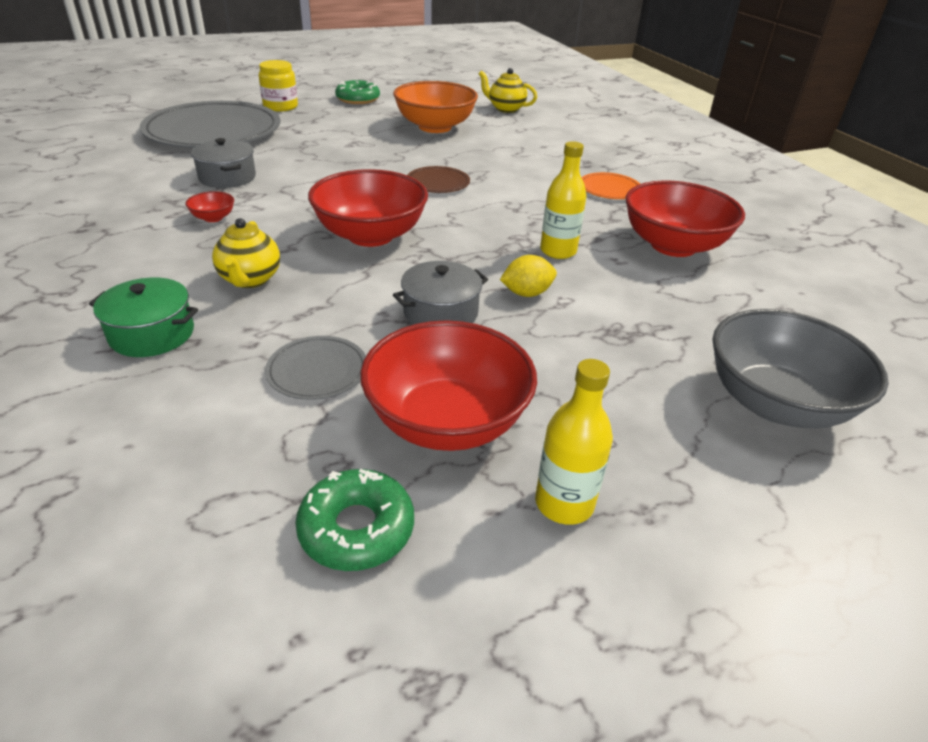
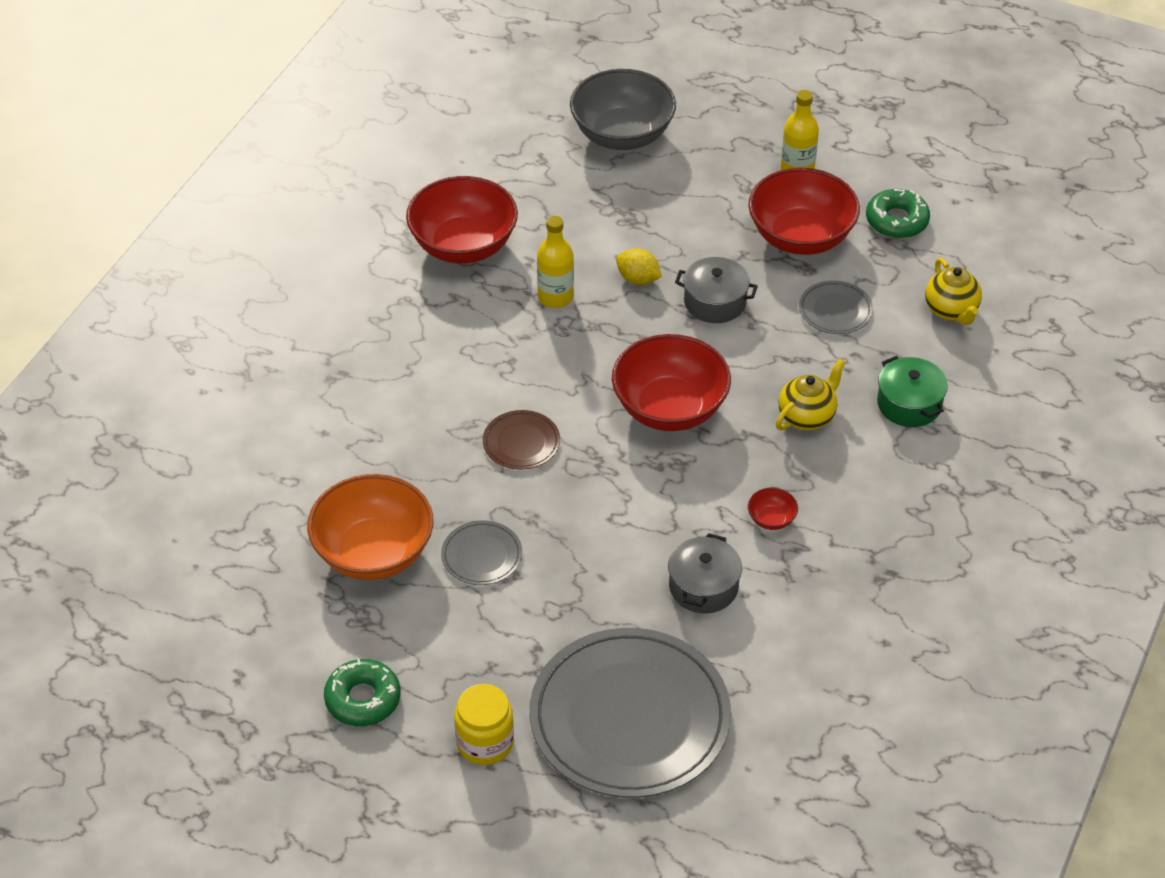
camera: 130 degrees left, 10 degrees up
yellow teapot [478,68,537,113] -> yellow teapot moved to [925,258,982,325]
orange plate [581,172,640,199] -> none
none -> grey plate [441,520,522,585]

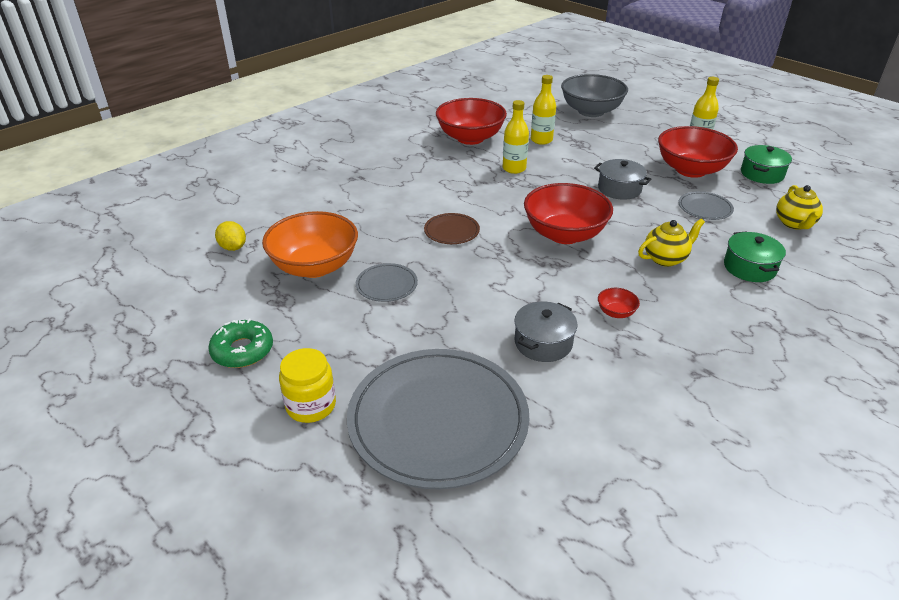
camera: 20 degrees right, 10 degrees down
yellow lemon [616,248,662,285] -> yellow lemon moved to [215,221,246,251]
green donut [866,189,930,238] -> green pot [741,145,792,184]
none -> yellow bottle [531,75,556,145]

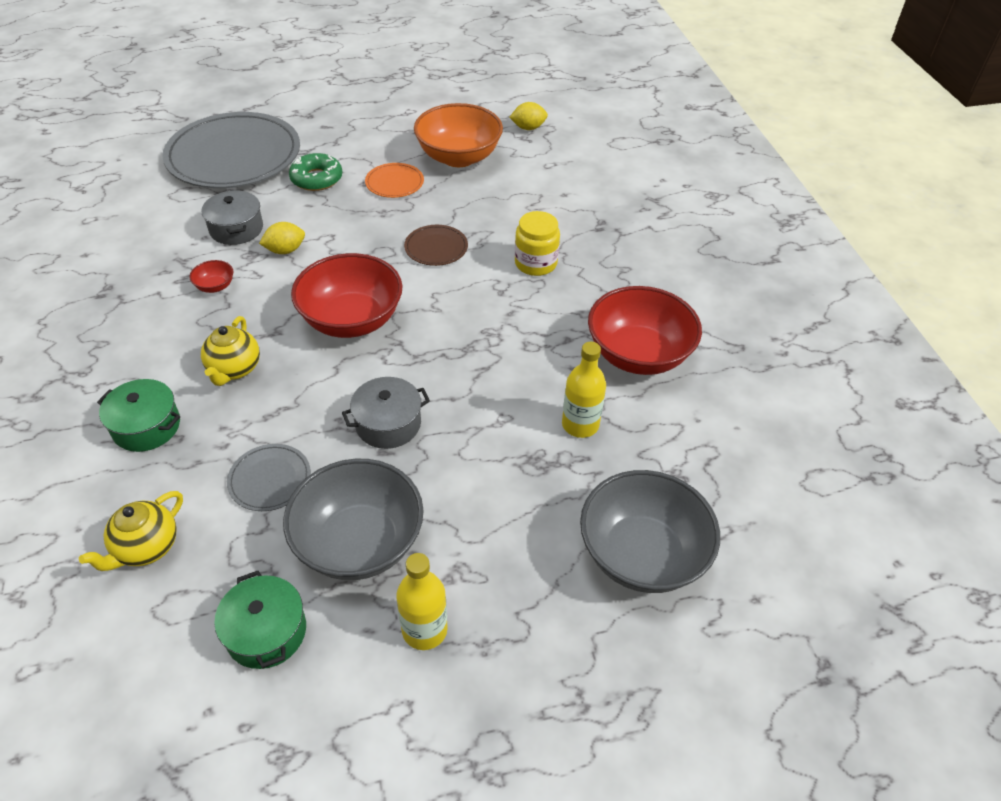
camera: 120 degrees right, 10 degrees up
green donut [208,319,273,368] -> green donut moved to [289,153,342,191]
yellow jar [279,348,336,423] -> yellow jar moved to [515,211,560,276]
grey plate [356,263,418,302] -> orange plate [365,163,424,198]
yellow bottle [503,100,529,174] -> none
red bowl [658,126,738,178] -> grey bowl [283,459,424,580]
yellow teapot [776,185,823,230] -> yellow teapot turned 90 degrees counterclockwise [79,491,183,571]
none -> yellow lemon [259,222,305,254]

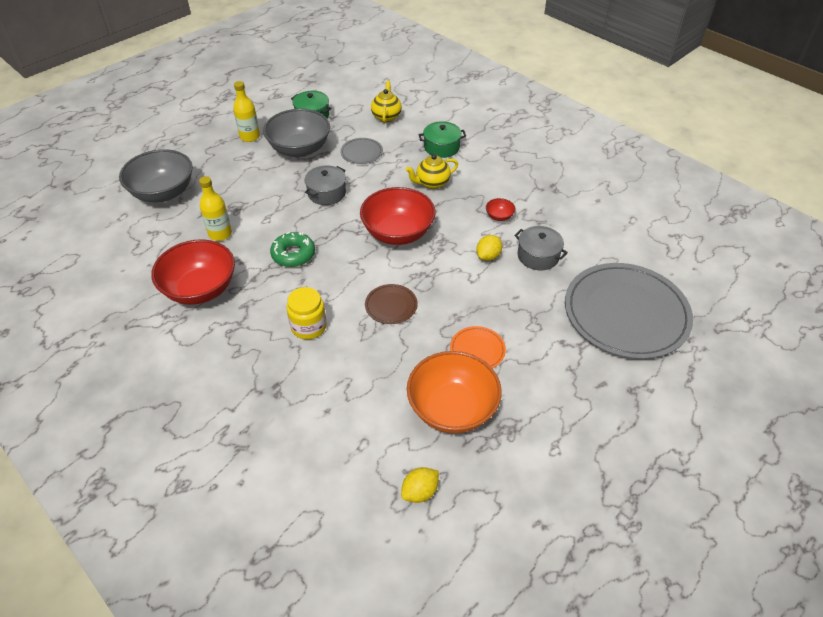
camera: 150 degrees right, 0 degrees up
yellow teapot [201,316,260,386] -> yellow teapot turned 90 degrees counterclockwise [406,154,458,189]
green donut [289,153,342,191] -> green donut moved to [270,232,315,267]

